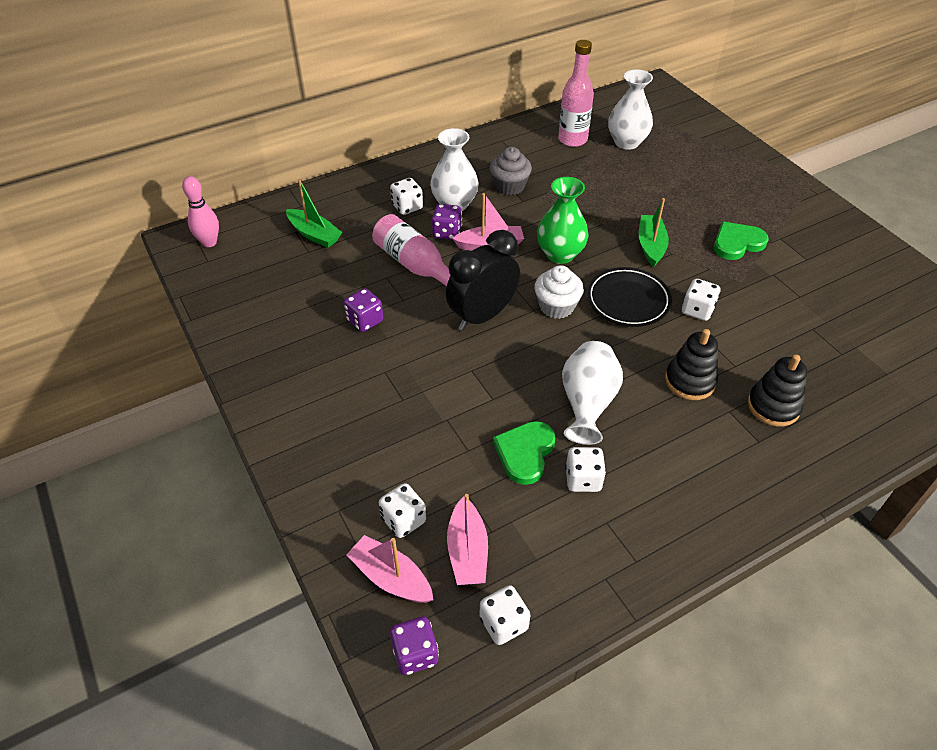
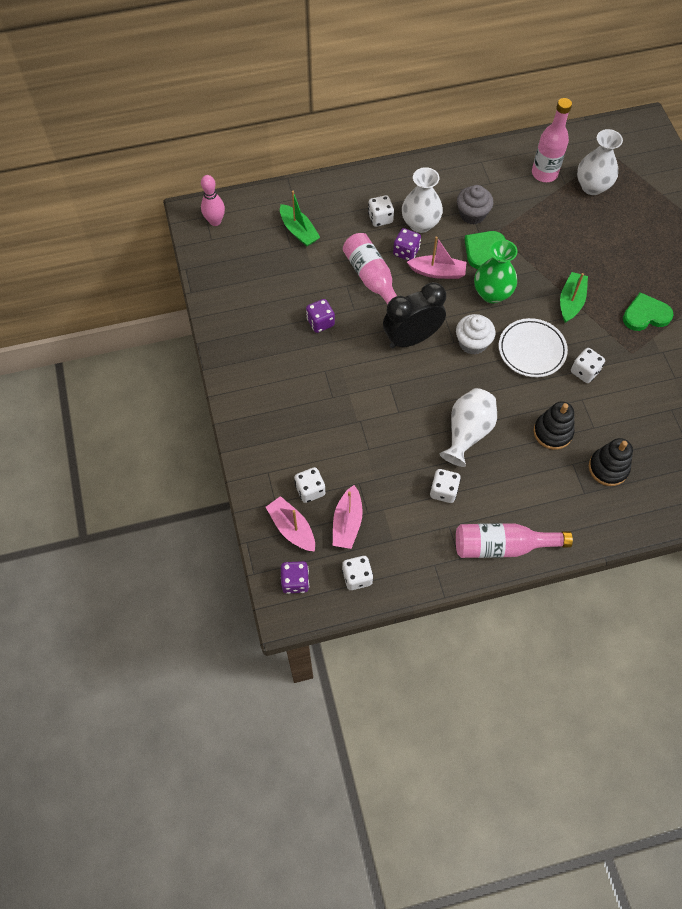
camera: 15 degrees right, 15 degrees up
green heart [493,421,556,485] -> green heart moved to [464,231,506,269]
black plate [587,267,672,327] -> white plate [499,318,568,377]
none -> pink bottle [456,523,573,558]

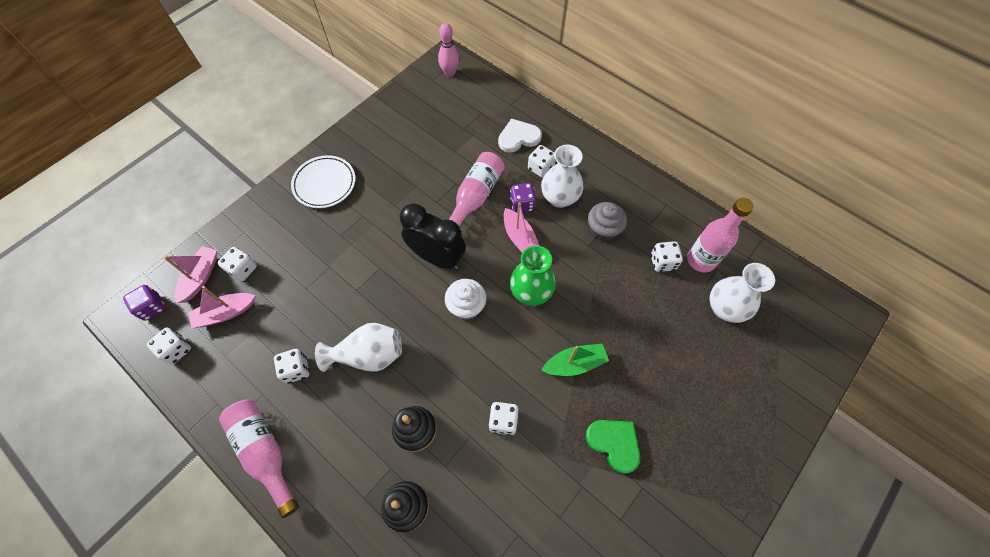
camera: 55 degrees right, 0 degrees up
green boat [280,191,320,246] -> none
purple dice [306,299,335,333] -> none
green heart [464,231,506,269] -> none
white plate [499,318,568,377] -> white plate moved to [291,155,355,208]
none -> white heart [498,118,542,153]
none -> white dice [651,241,683,272]

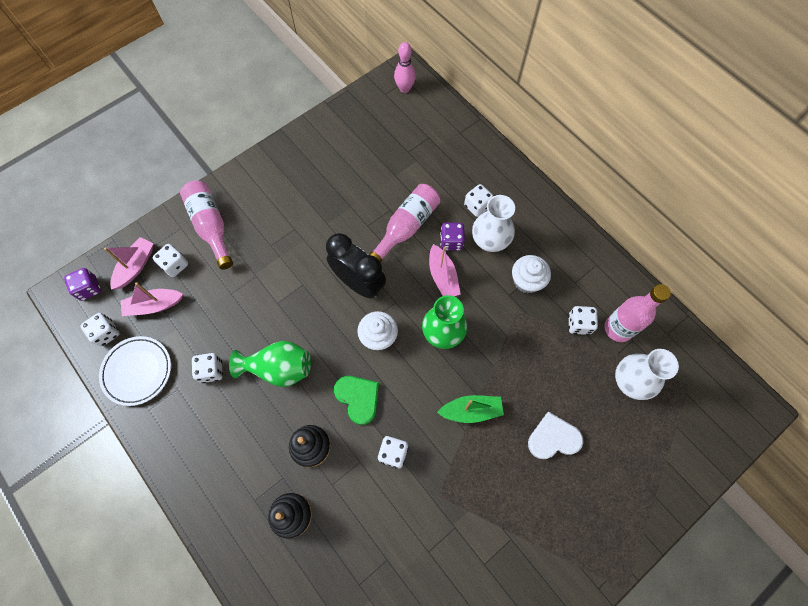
camera: 10 degrees right, 5 degrees up
pink bottle [219,400,299,518] -> pink bottle moved to [180,181,233,270]
white plate [291,155,355,208] -> white plate moved to [99,336,171,406]
white vase [315,323,402,372] -> green vase [229,341,311,387]
white heart [498,118,542,153] -> white heart moved to [528,412,583,459]
green heart [586,420,640,474] -> green heart moved to [334,376,379,425]
grey cupcake [588,202,627,241] -> white cupcake [512,255,551,293]

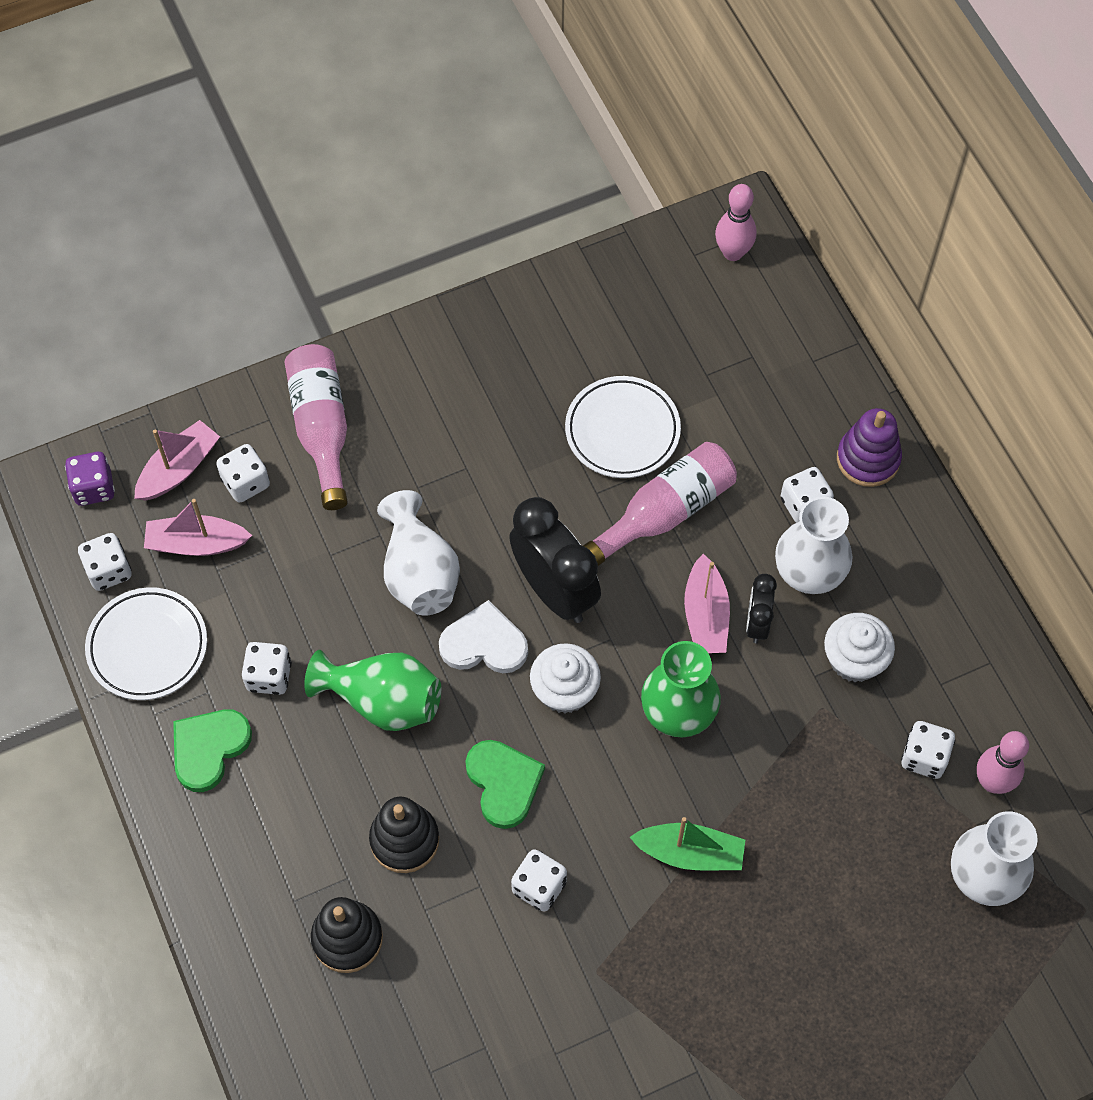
camera: 15 degrees right, 5 degrees down
purple dice [440,223,465,250] -> none
white heart [528,412,583,459] -> white heart moved to [439,600,528,673]
pink bottle [604,284,671,342] -> pink bowling pin [977,731,1029,794]
none -> green heart [173,709,252,792]
none -> white vase [377,490,460,615]
none -> white plate [565,376,681,478]
none -> black clock [746,574,777,643]
none -> purple stacking toy [837,408,902,487]

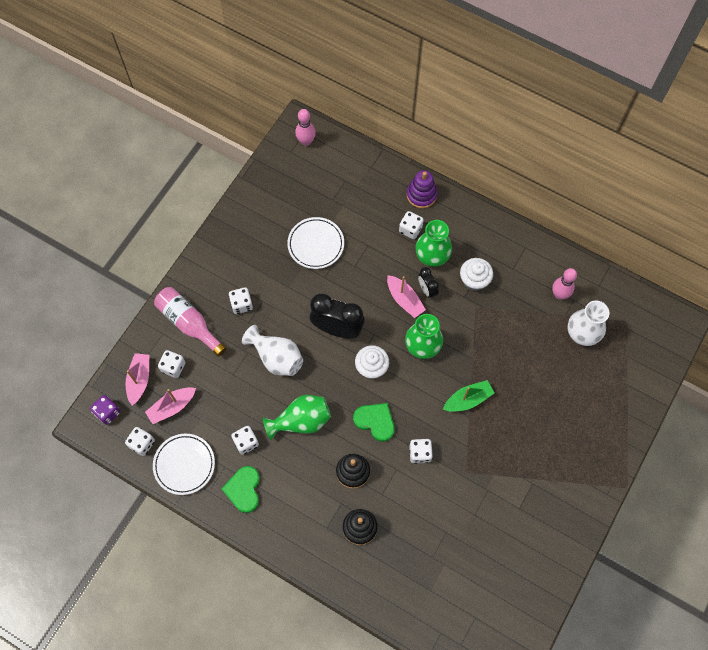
camera: 35 degrees left, 5 degrees up
white heart [439,600,528,673] -> none
pink bottle [583,442,737,566] -> none
white vase [775,497,853,594] -> green vase [415,220,452,267]
white dice [901,721,955,779] -> white dice moved to [229,287,253,314]

